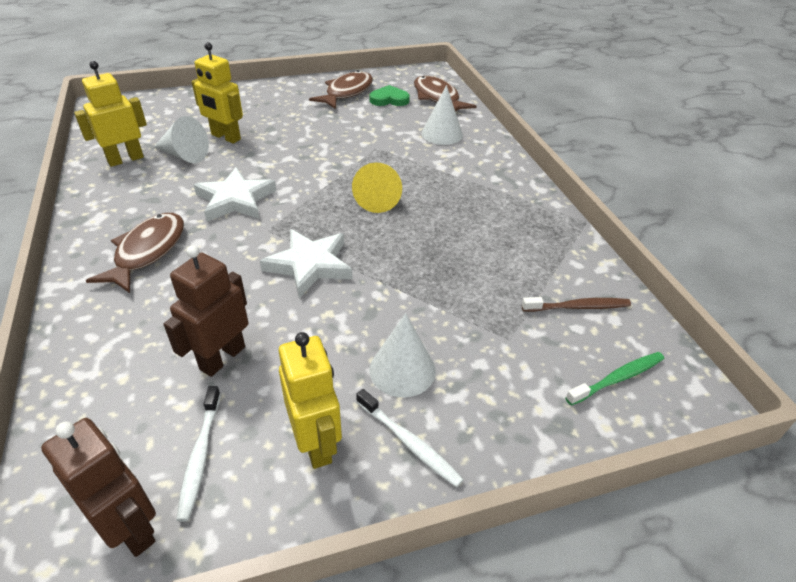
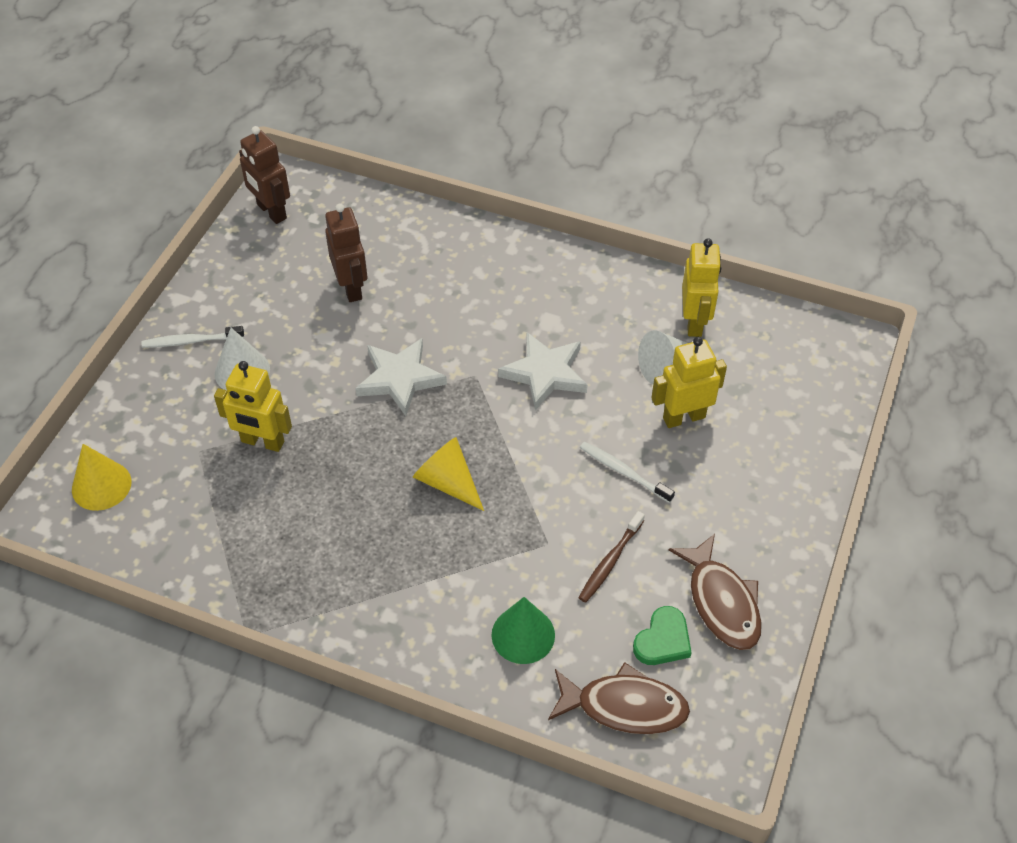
camera: 130 degrees right, 10 degrees up
brown robot [41,418,156,557] -> brown robot turned 60 degrees clockwise [239,126,290,224]
brown fish [86,213,184,293] -> none
white toothbrush [176,386,221,522] -> white toothbrush moved to [580,442,675,503]
yellow robot [279,332,342,469] -> yellow robot moved to [214,361,292,452]
white cone [422,85,463,145] -> green cone [492,597,555,664]
brown toothbrush [522,297,631,312] -> brown toothbrush moved to [579,511,645,603]
green toothbrush [566,352,664,406] -> yellow cone [72,444,131,511]

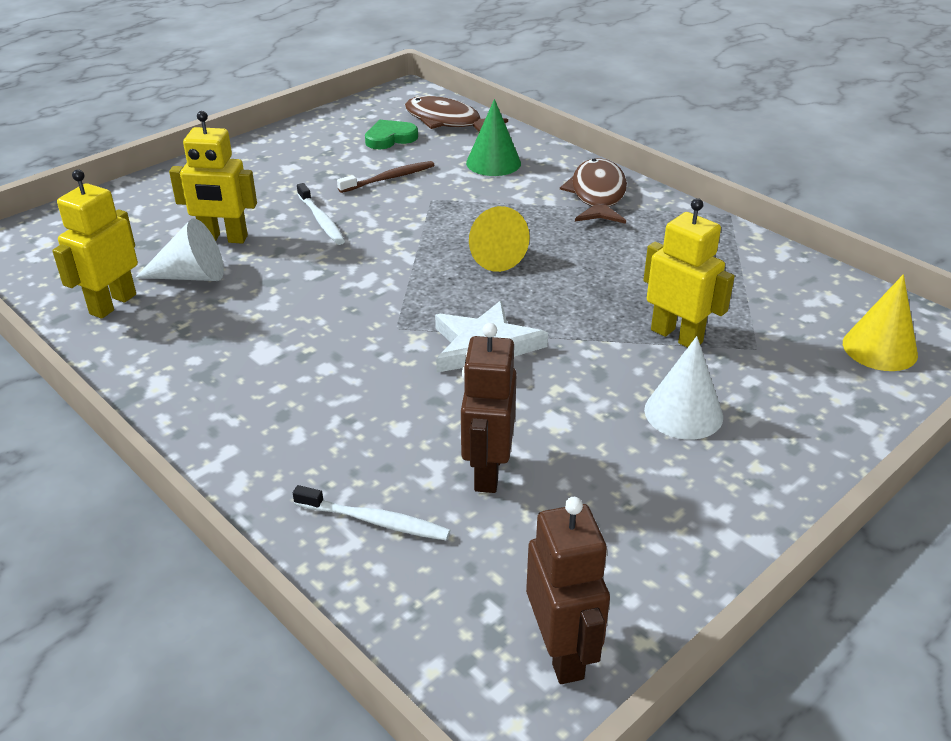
camera: 155 degrees left, 15 degrees down
white toothbrush [142,326,244,348] -> white toothbrush moved to [293,485,450,541]
white star [498,332,587,410] -> none
brown fish [669,534,762,650] -> brown fish moved to [560,158,627,224]

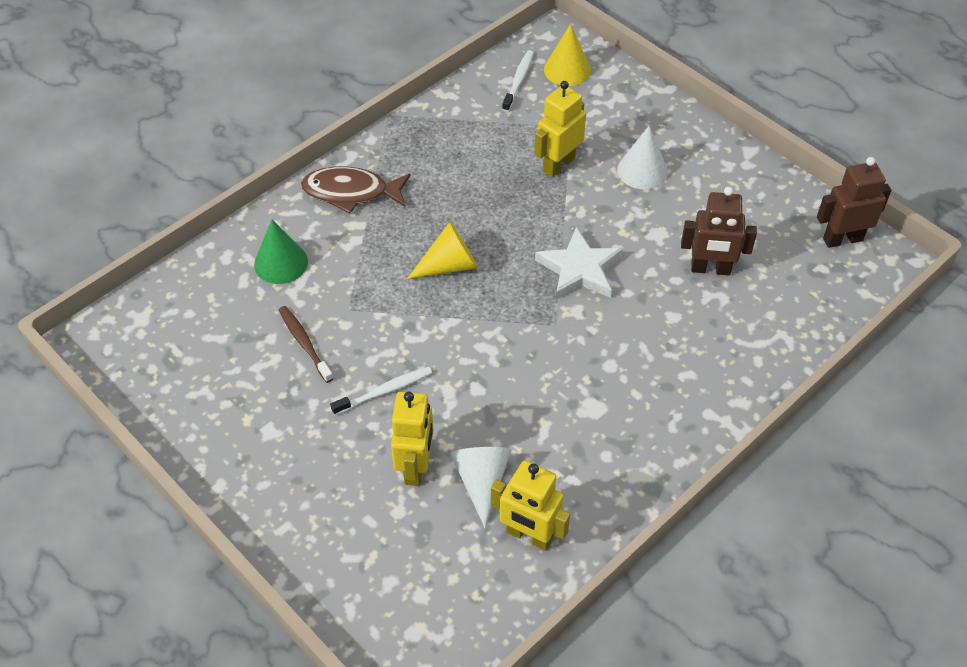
camera: 90 degrees left, 15 degrees up
white toothbrush [293,485,450,541] -> white toothbrush moved to [502,50,534,112]
green heart [365,120,418,149] -> none
brown fish [405,96,508,132] -> none

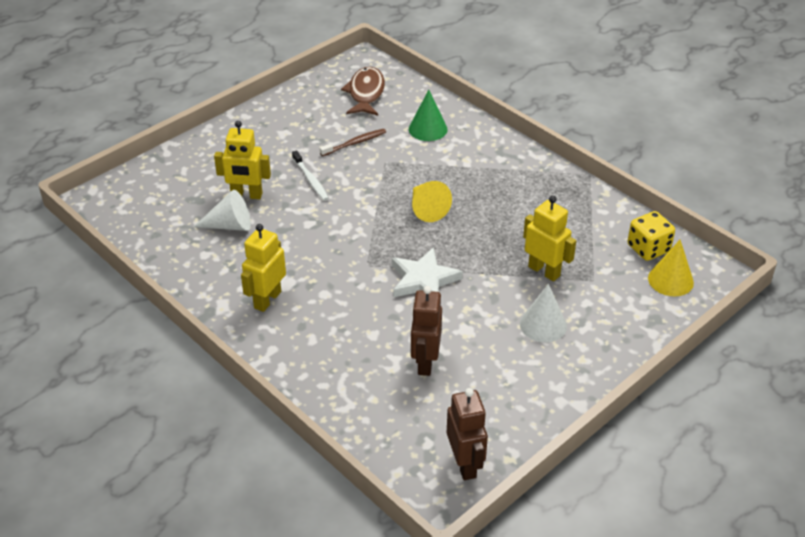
camera: 90 degrees right, 10 degrees down
brown fish [301,167,410,214] -> brown fish moved to [341,67,385,116]
yellow robot [491,460,570,551] -> yellow robot moved to [241,224,286,312]
white toothbrush [502,50,534,112] -> yellow dice [627,211,675,261]

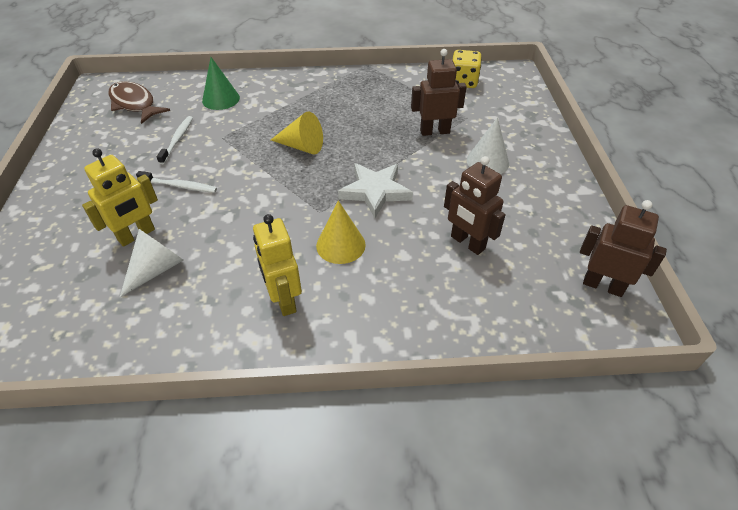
camera: 50 degrees left, 5 degrees up
brown toothbrush [320,129,386,156] -> white toothbrush [157,116,193,164]
yellow robot [523,196,576,281] -> brown robot [411,49,467,136]
yellow cone [648,240,694,296] -> yellow cone moved to [316,201,366,264]

